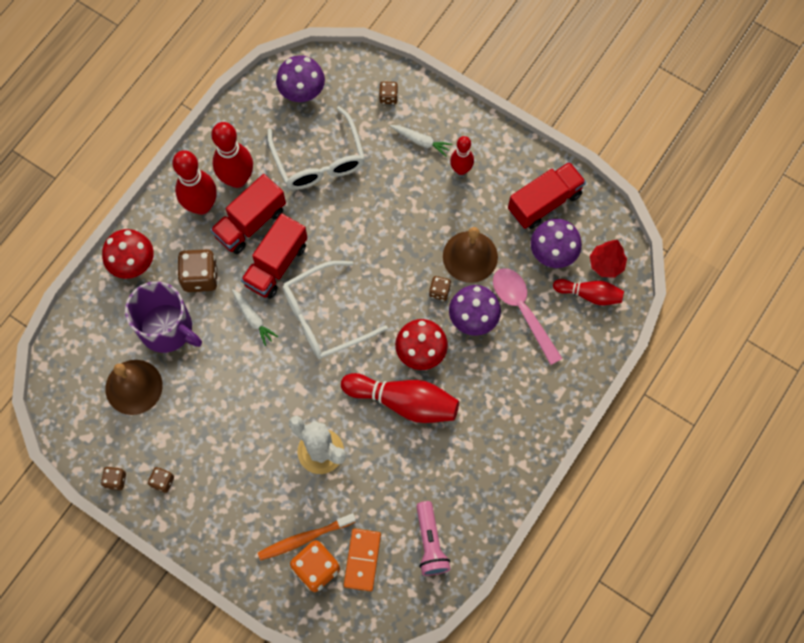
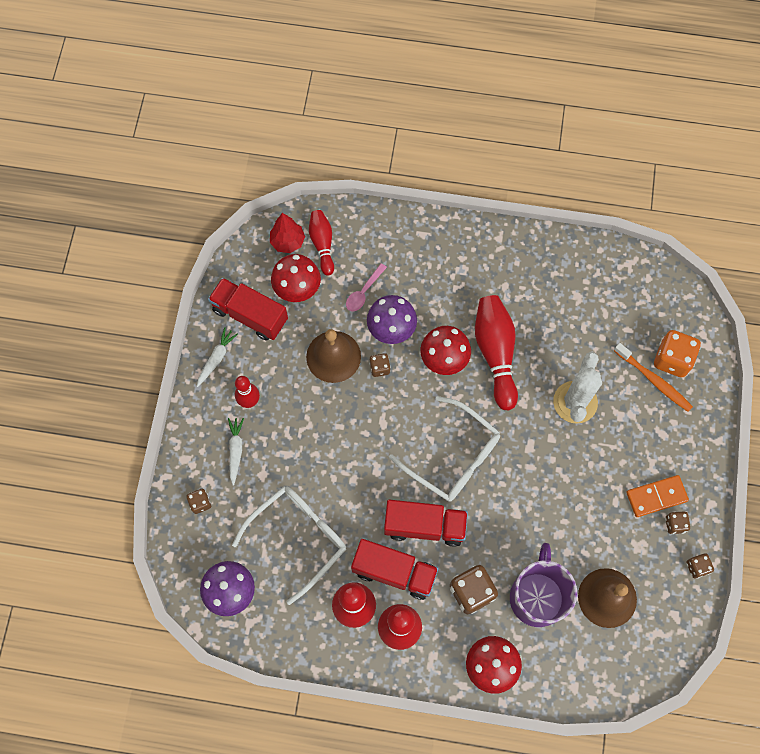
camera: 115 degrees left, 0 degrees up
white carrot [232,289,278,346] -> white carrot moved to [197,327,238,387]
orange domino [344,528,381,591] -> orange domino moved to [626,475,689,517]
pink flashlight [416,501,450,576] -> none
pink spoon [493,268,563,365] -> pink spoon [346,263,387,311], size x0.58
purple mushroom [531,219,582,268] -> red mushroom [271,254,321,302]

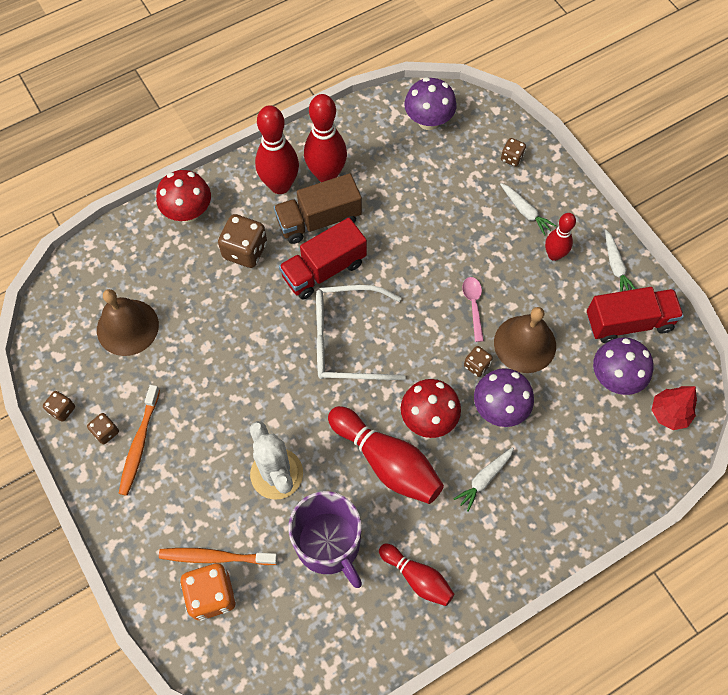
camera: 140 degrees right, 5 degrees down
white glasses [232,486,346,605] -> none
red mushroom [271,254,321,302] -> purple mushroom [593,337,654,395]
red bowling pin [309,210,334,276] -> red bowling pin moved to [379,544,455,606]
pink spoon [346,263,387,311] -> pink spoon moved to [462,277,484,342]
red truck [351,539,439,600] -> brown truck [274,173,362,244]
purple mug [510,543,577,627] -> purple mug moved to [288,491,362,588]
orange domino [626,475,689,517] -> orange toothbrush [118,385,160,496]
none -> white carrot [454,447,514,512]

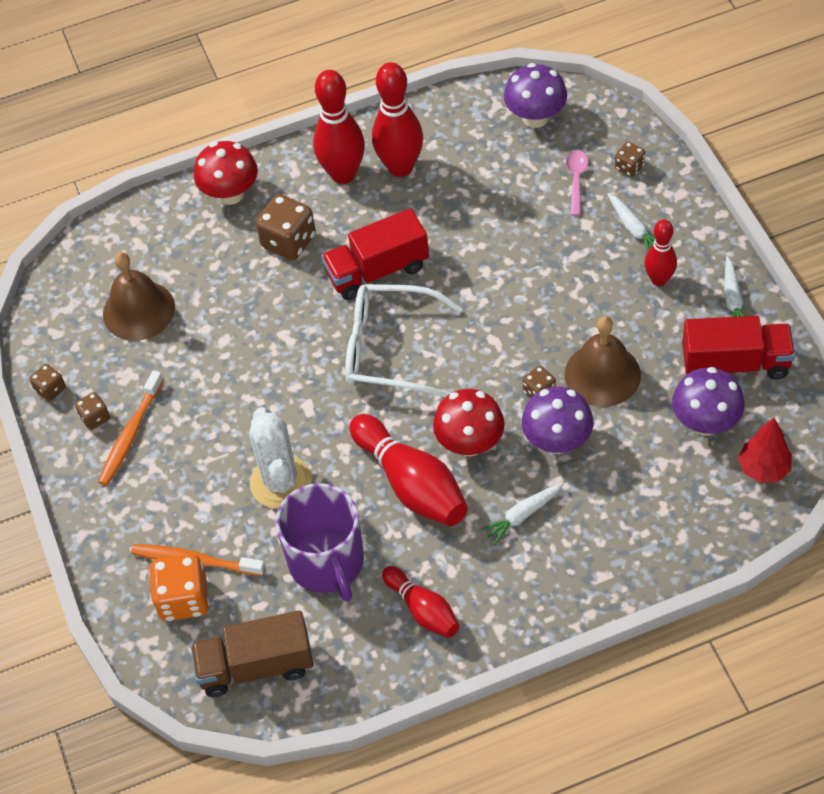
camera: 15 degrees right, 10 degrees down
brown truck [274,173,362,244] -> brown truck moved to [190,611,314,697]
pink spoon [462,277,484,342] -> pink spoon moved to [566,150,588,216]

